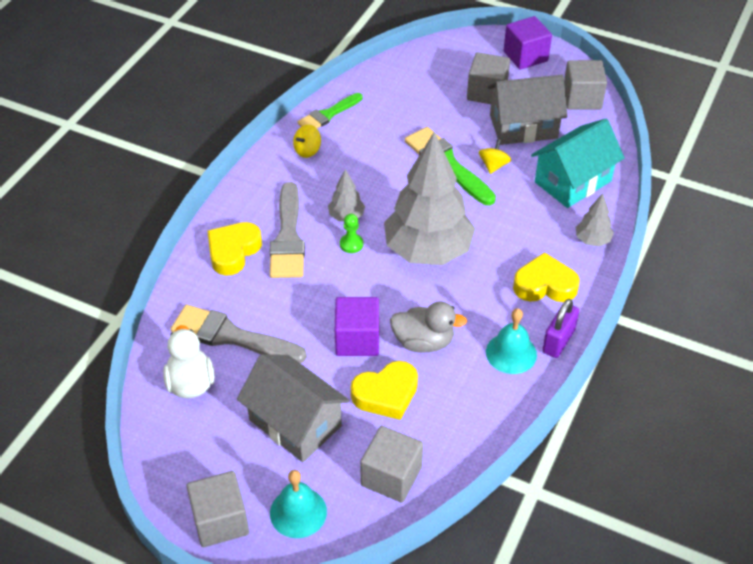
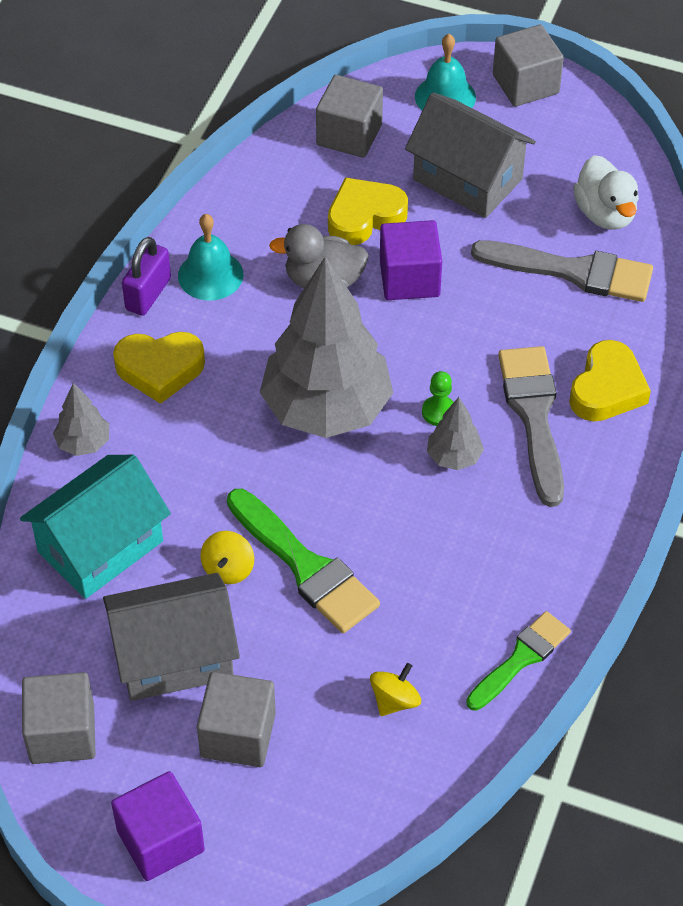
camera: 175 degrees right, 5 degrees up
yellow spinning top [293,125,321,158] -> yellow spinning top moved to [370,663,421,716]

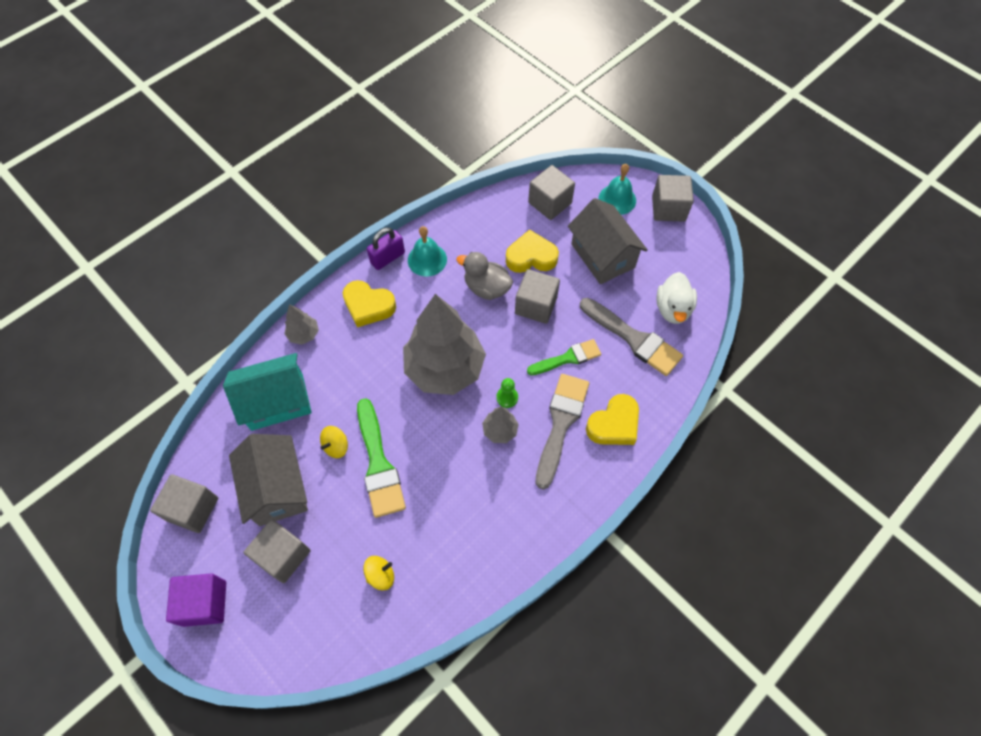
camera: 25 degrees right, 10 degrees up
grey house [103,573,240,701] -> grey house turned 60 degrees clockwise [229,434,308,526]
purple cube [380,220,442,300] -> grey cube [515,269,560,324]
green brush [466,611,571,711] -> green brush moved to [527,339,601,375]

